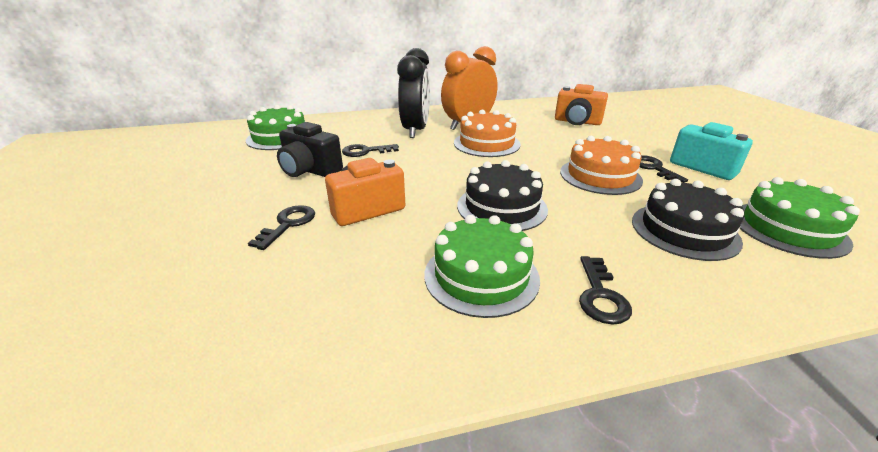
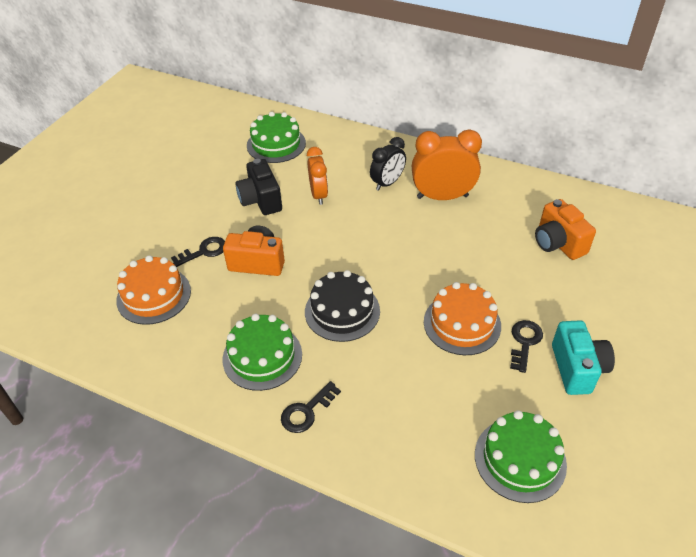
camera: 40 degrees right, 15 degrees up
black key [342,144,399,157] -> orange clock [307,147,328,205]
black clock [397,48,430,138] -> black clock [370,137,406,191], size x0.64
orange cake [454,110,521,157] -> orange cake moved to [116,255,191,325]
black cake [632,179,744,261] -> none

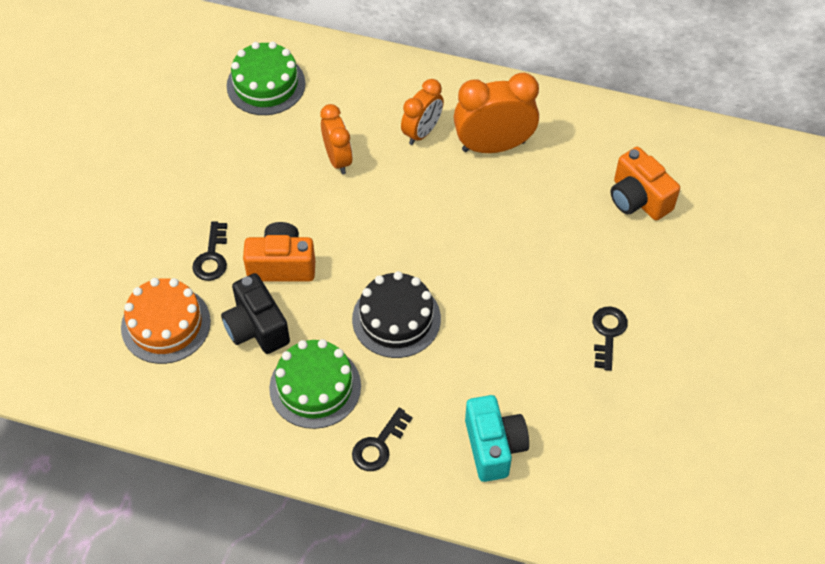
camera: 10 degrees left, 10 degrees up
black key [171,237,225,267] -> black key turned 135 degrees clockwise [192,221,227,281]
black camera [236,159,282,215] -> black camera moved to [221,273,290,354]
black clock [370,137,406,191] -> orange clock [401,79,444,145]
orange cake [424,282,501,355] -> none
green cake [475,410,567,503] -> none
turquoise camera [552,320,615,395] -> turquoise camera moved to [465,395,529,482]

